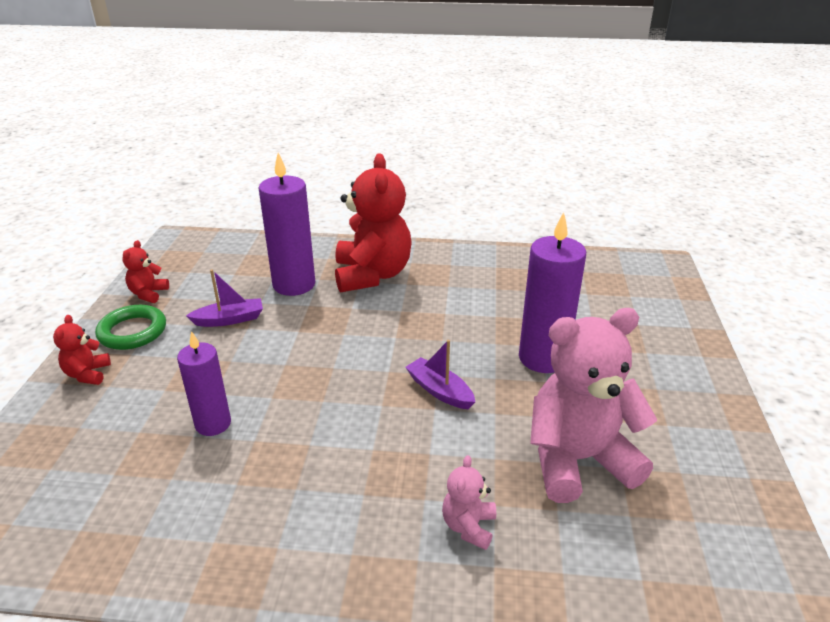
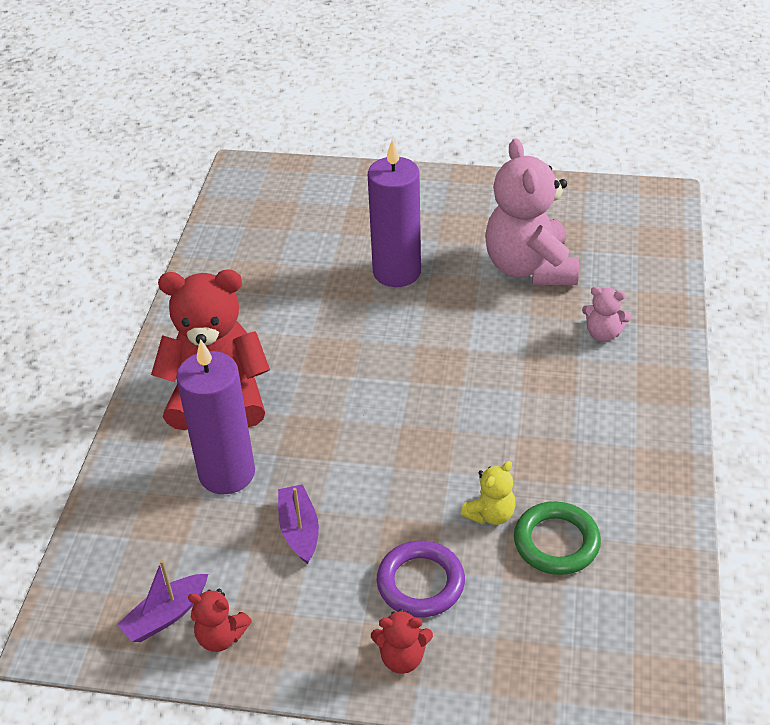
camera: 85 degrees left, 10 degrees up
green ring [95,305,166,350] -> green ring moved to [514,501,601,575]
purple candle [177,331,231,436] -> yellow teddy bear [461,461,516,525]
purple boat [406,340,475,409] -> purple boat moved to [117,560,208,642]
none -> purple ring [377,540,465,617]

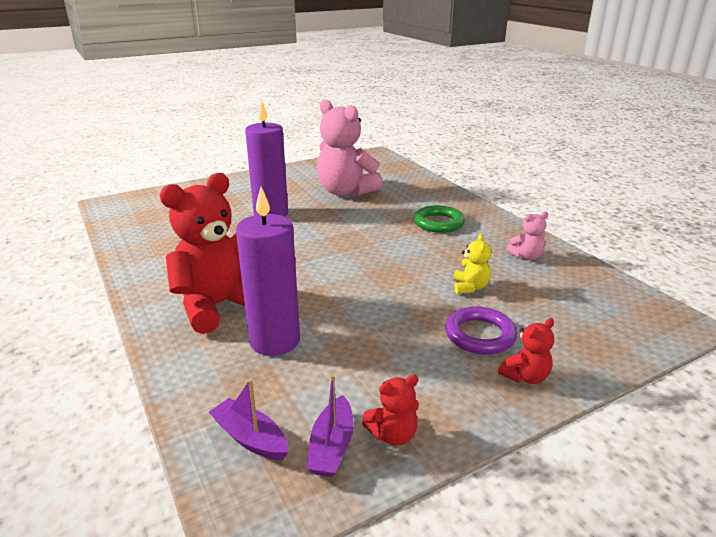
camera: 40 degrees left, 15 degrees down
purple boat [278,484,319,564] -> purple boat moved to [209,379,289,460]
green ring [514,501,601,575] -> green ring moved to [414,205,465,233]
pink teddy bear [582,286,631,342] -> pink teddy bear moved to [506,211,548,260]

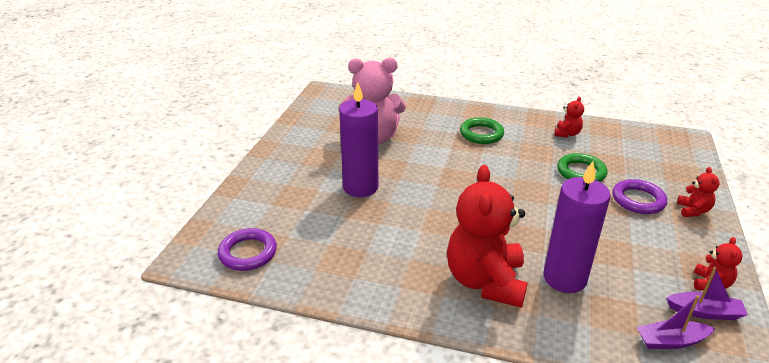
camera: 45 degrees left, 5 degrees up
purple boat [306,374,354,477] -> purple boat turned 45 degrees counterclockwise [666,267,748,320]
yellow teddy bear [454,234,491,294] -> green ring [557,153,608,182]
pink teddy bear [506,211,548,260] -> red teddy bear [554,97,584,137]
none -> purple ring [218,228,277,271]

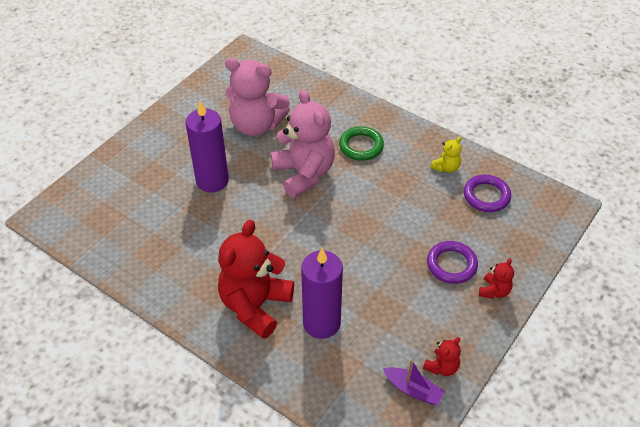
camera: 20 degrees right, 15 degrees up
purple ring [218,228,277,271] -> purple ring moved to [464,175,511,212]
red teddy bear [554,97,584,137] -> yellow teddy bear [431,137,462,173]
green ring [557,153,608,182] -> none
purple boat [637,295,715,349] -> none
none -> pink teddy bear [271,89,335,198]

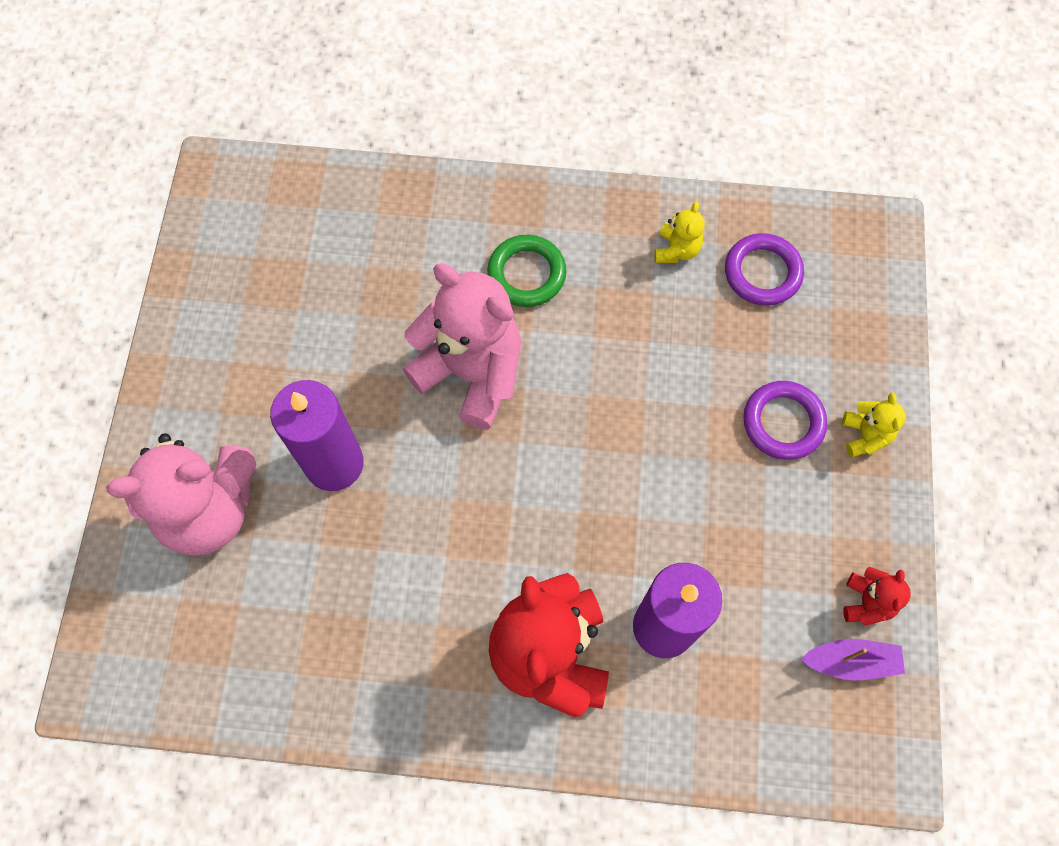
camera: 30 degrees left, 20 degrees up
pink teddy bear [225,58,290,136] -> pink teddy bear moved to [106,433,257,556]
red teddy bear [479,258,514,299] -> yellow teddy bear [842,393,906,457]

